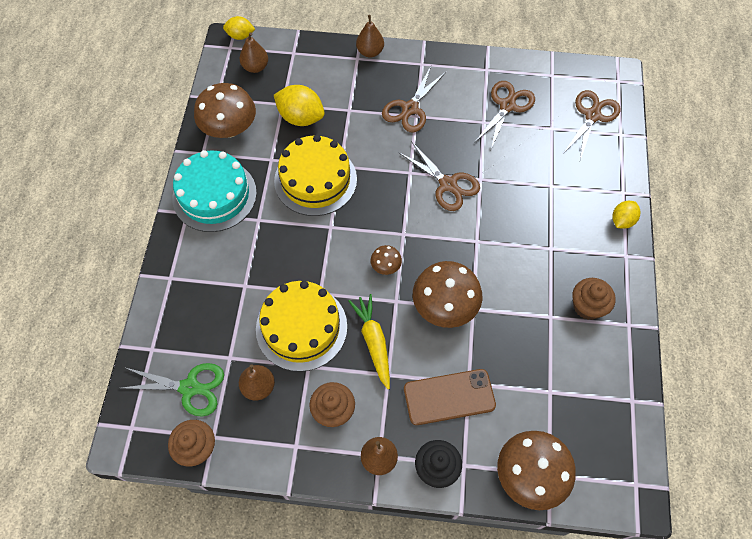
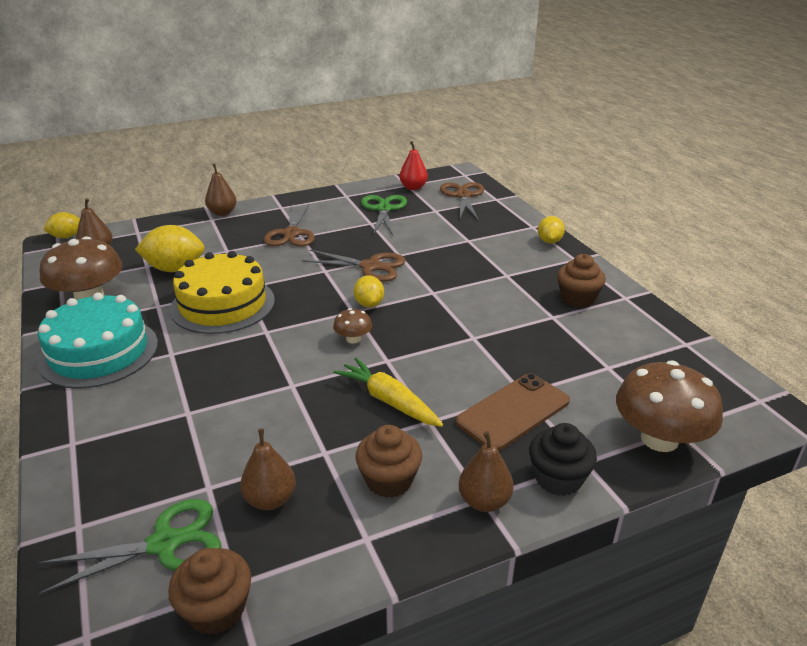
camera: 30 degrees left, 30 degrees down
yellow cake [256,281,347,372] -> none
brown mushroom [413,261,482,328] -> none
brown scissors [474,81,535,149] -> green scissors [361,195,407,235]
none -> yellow lemon [354,275,384,307]
none -> red pear [400,141,428,190]

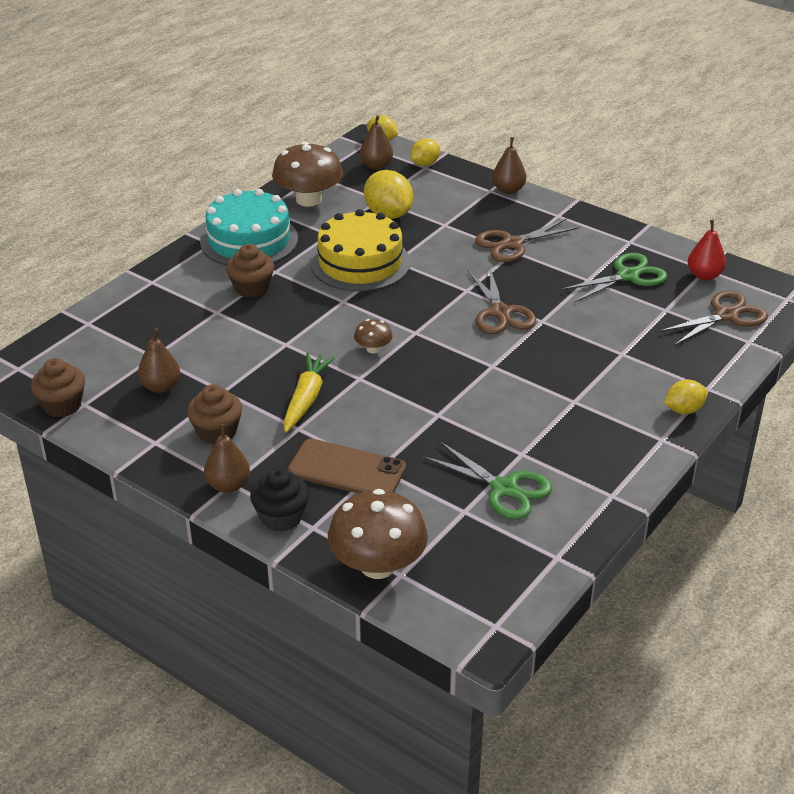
camera: 60 degrees right, 5 degrees up
green scissors [38,499,221,595] -> green scissors moved to [423,441,552,519]
yellow lemon [354,275,384,307] -> yellow lemon moved to [410,139,440,166]
brown cupcake [557,254,606,308] -> brown cupcake moved to [226,244,274,298]

